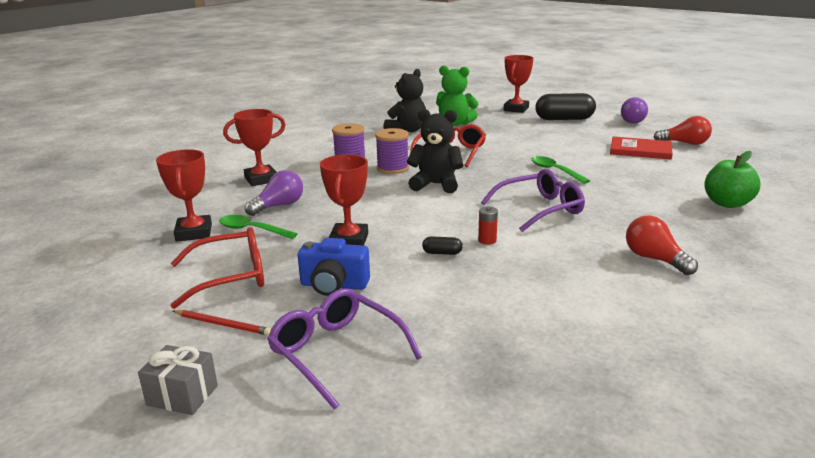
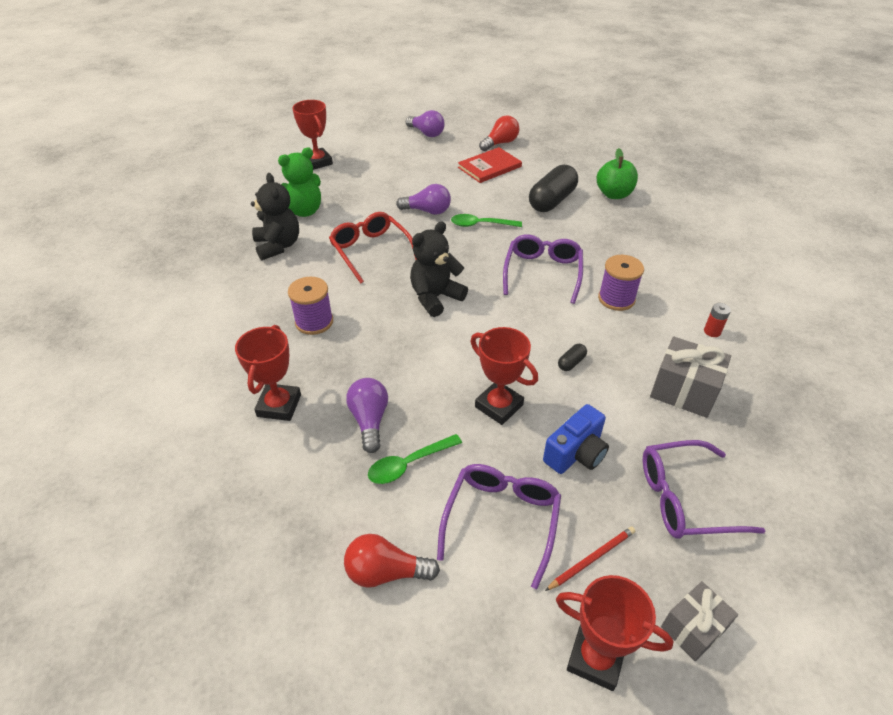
camera: 55 degrees left, 20 degrees up
red trophy [156,149,212,242] -> red trophy moved to [556,575,674,691]
red glasses [170,227,264,309] -> purple glasses [437,464,561,589]
purple spool [375,128,409,174] -> purple spool moved to [598,255,644,311]
red battery [478,206,498,245] -> red battery moved to [704,303,731,337]
black capsule [535,93,596,120] -> black capsule moved to [529,164,578,212]
red light bulb [626,216,698,275] -> red light bulb moved to [344,534,440,588]
none -> purple light bulb [396,184,451,215]
none -> grey gift [650,336,731,418]

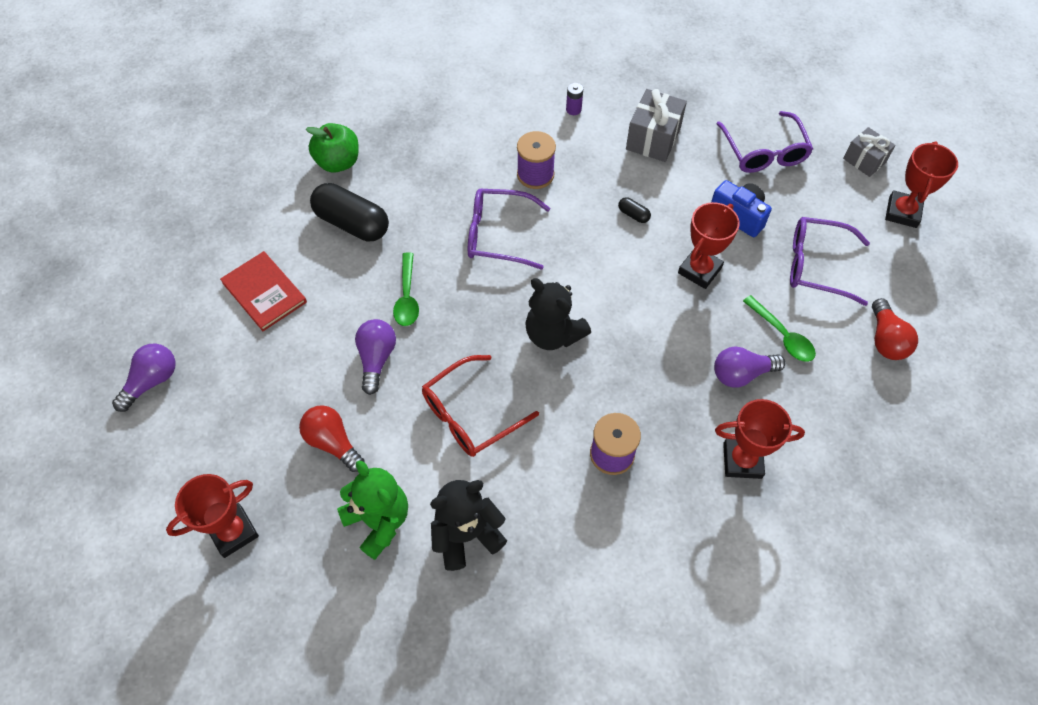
camera: 95 degrees left, 15 degrees up
red light bulb [479,115,519,151] -> red light bulb moved to [299,405,365,472]
red pencil [545,526,635,591] -> none
red battery [704,303,731,337] -> purple battery [566,83,583,115]

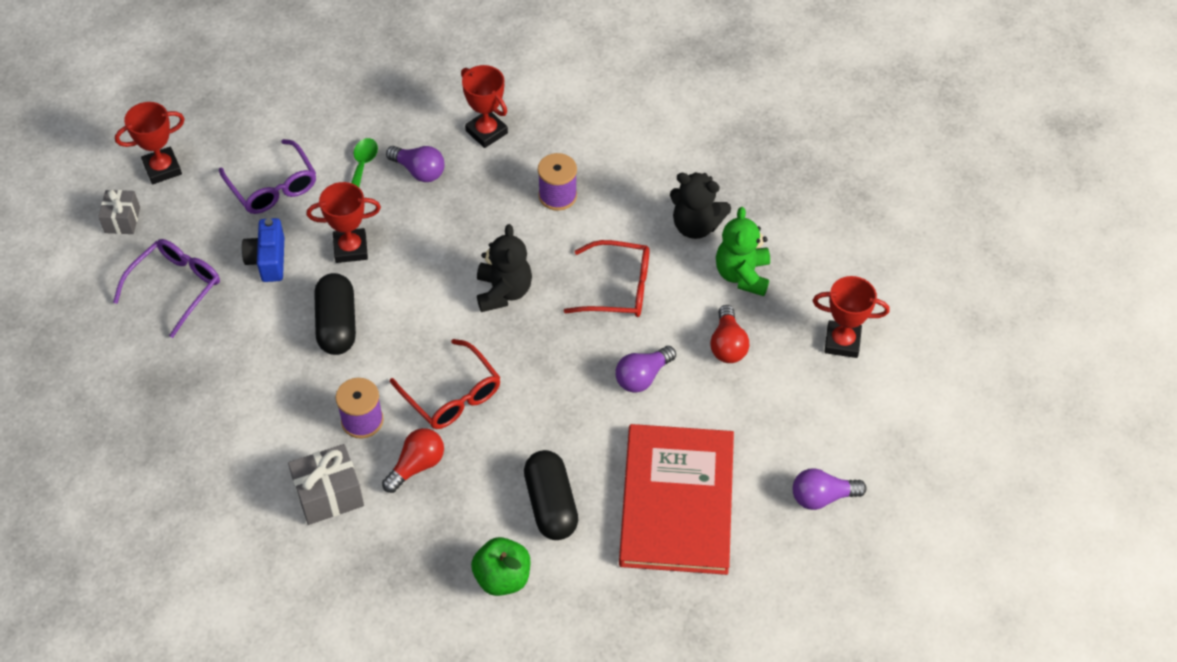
camera: 135 degrees left, 5 degrees down
red book [220,251,307,331] -> red book [619,424,734,575], size x1.90
green spoon [393,252,419,326] -> none
purple glasses [468,188,550,269] -> red glasses [390,339,501,429]
purple battery [566,83,583,115] -> none
black capsule [618,197,651,223] -> black capsule [314,273,356,355], size x2.39
grey gift [626,89,687,162] -> grey gift moved to [288,444,364,525]
red light bulb [872,298,918,360] -> red light bulb moved to [382,428,444,493]

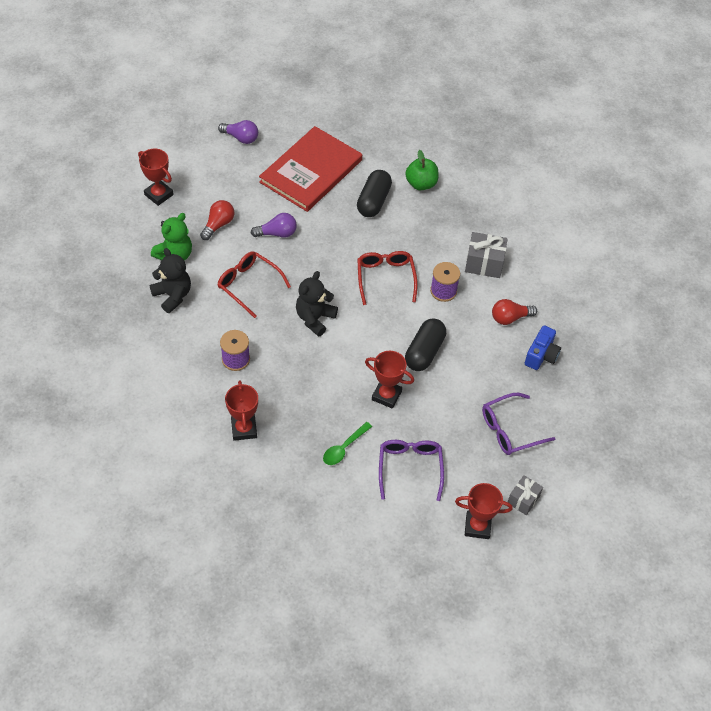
camera: 150 degrees left, 0 degrees up
blue camera [242,218,284,282] -> blue camera moved to [525,325,561,370]
red light bulb [382,428,444,493] -> red light bulb moved to [492,299,537,325]
purple light bulb [386,146,445,182] -> none

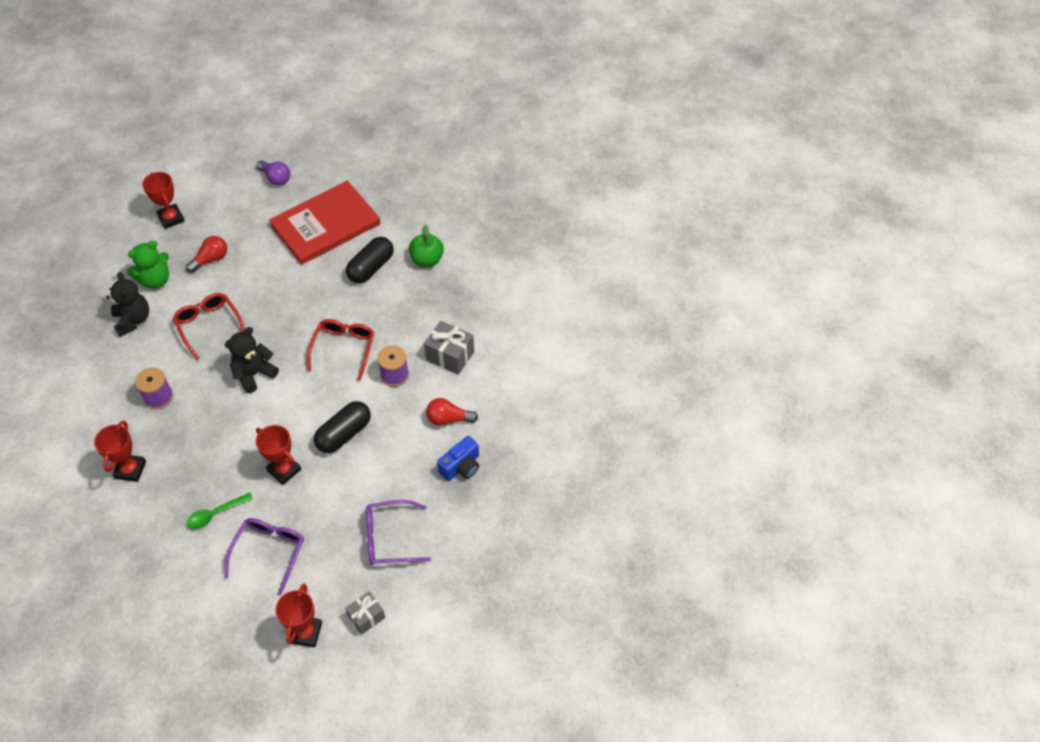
camera: 20 degrees right, 0 degrees up
purple light bulb [251,213,297,238] -> none
red trophy [455,483,513,539] -> red trophy turned 75 degrees clockwise [275,584,322,648]

